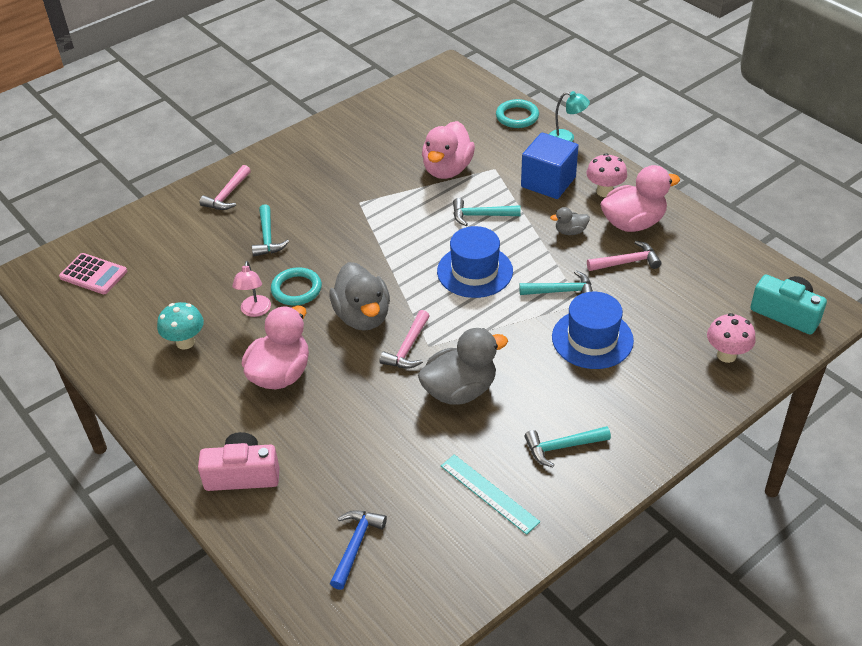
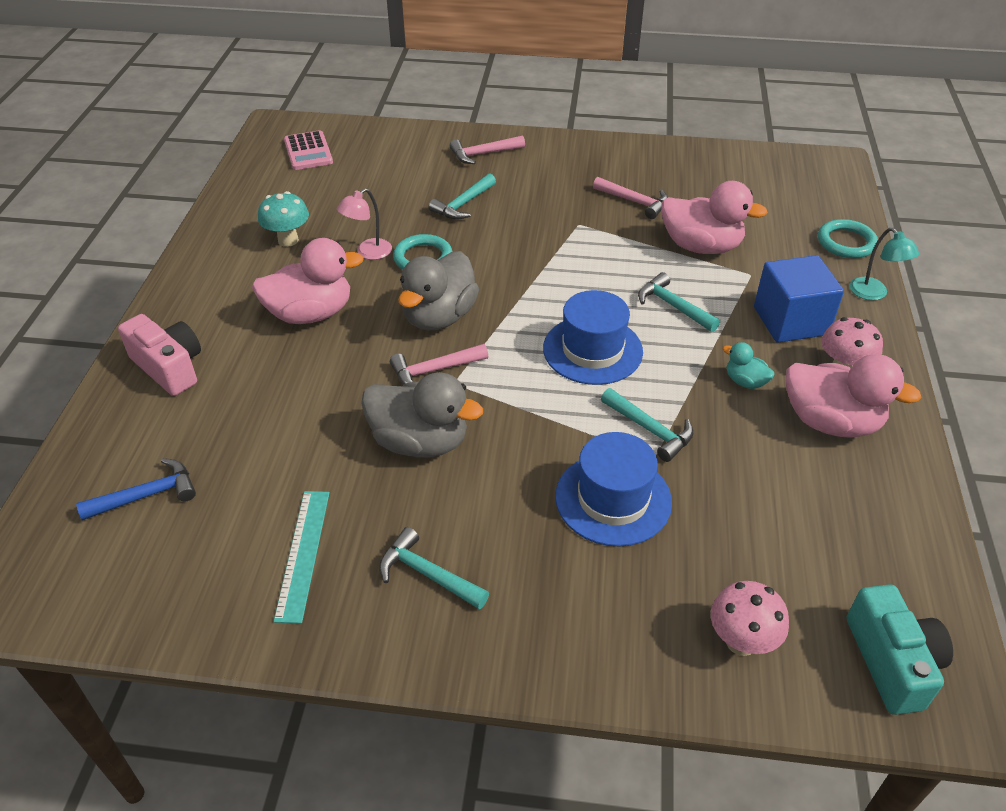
camera: 45 degrees right, 0 degrees up
pink duck [422,121,475,179] -> pink duck turned 135 degrees counterclockwise [661,181,768,254]
grey duck [550,207,590,235] -> turquoise duck [723,342,775,389]
pink hammer [587,241,661,271] -> pink hammer moved to [593,177,668,219]

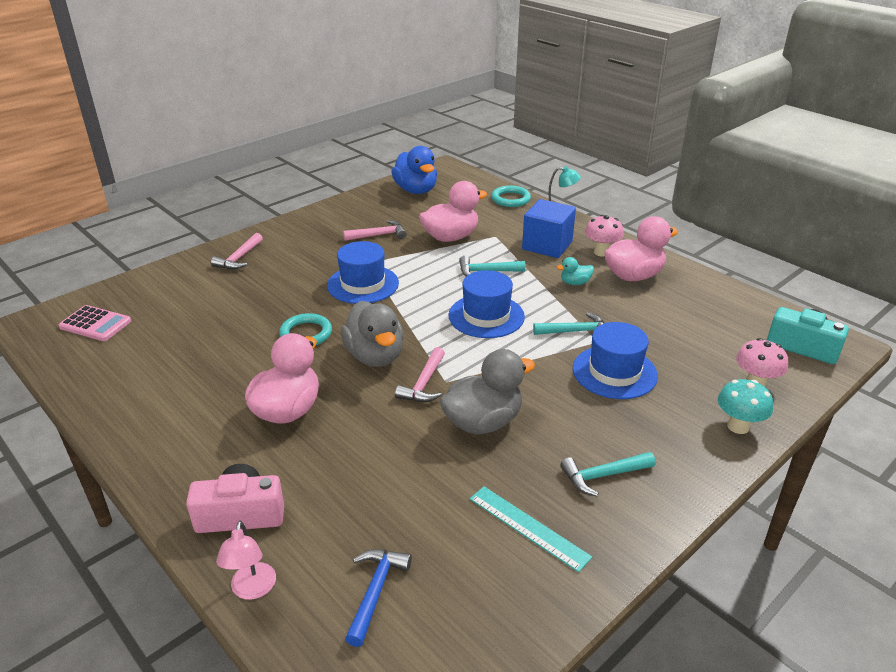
camera: 50 degrees left, 10 degrees down
turquoise mushroom [258,191,309,247] -> turquoise mushroom moved to [718,379,773,434]
pink lamp [337,189,392,260] -> pink lamp moved to [216,521,276,600]
turquoise hammer [429,173,496,220] -> none
none -> blue hat [327,241,399,304]
none -> blue duck [391,146,437,194]

